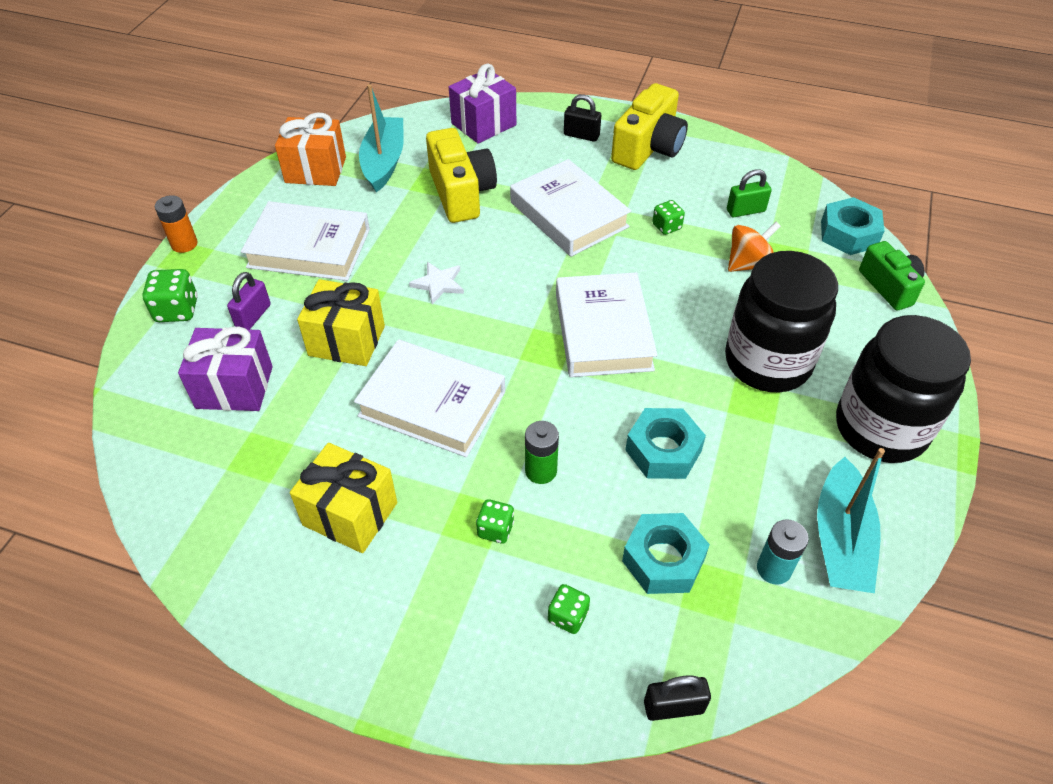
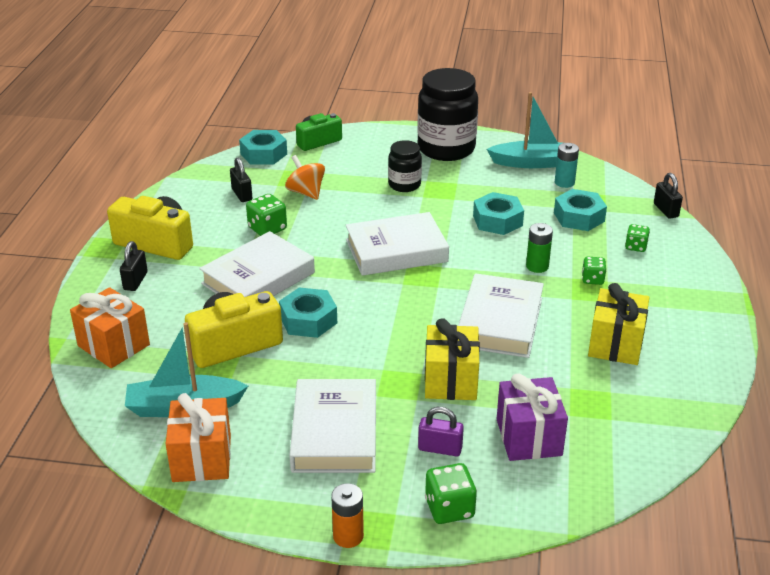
camera: 100 degrees left, 15 degrees down
white star [409,262,464,304] -> none
purple gift [449,64,516,144] -> orange gift [70,287,150,368]
green dice [652,200,685,235] -> green dice [246,194,287,236], size x1.55
black jar [725,251,838,392] -> black jar [388,140,422,192], size x0.53
green padlock [727,169,772,217] -> black padlock [230,158,252,202]
none -> turquoise nut [279,288,337,338]

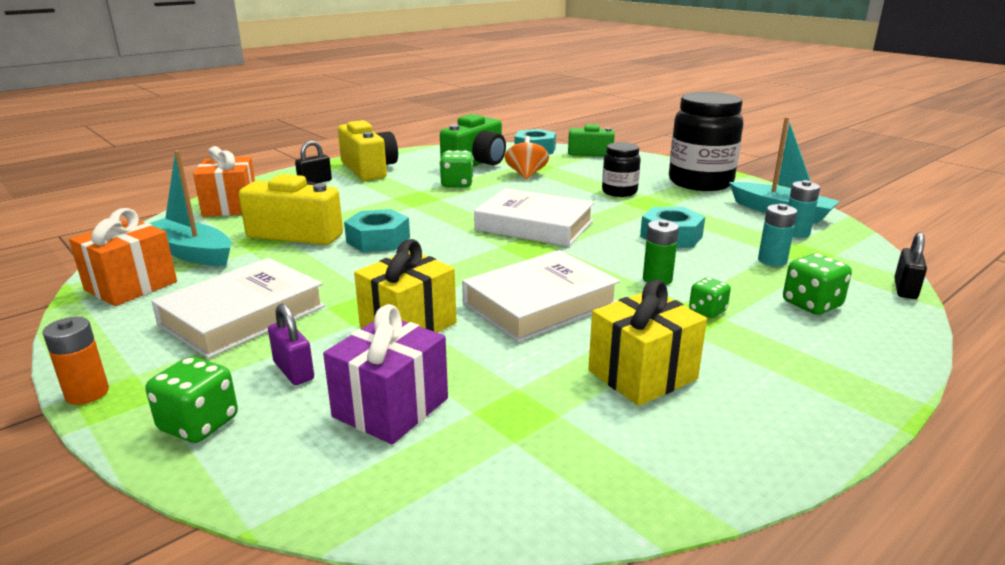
camera: 40 degrees right, 10 degrees down
white book [199,231,315,297] -> none
black padlock [230,158,252,202] -> green camera [440,114,506,167]
turquoise nut [554,189,607,231] -> turquoise battery [758,204,797,266]
green dice [625,224,650,252] -> green dice [783,253,852,315], size x1.55

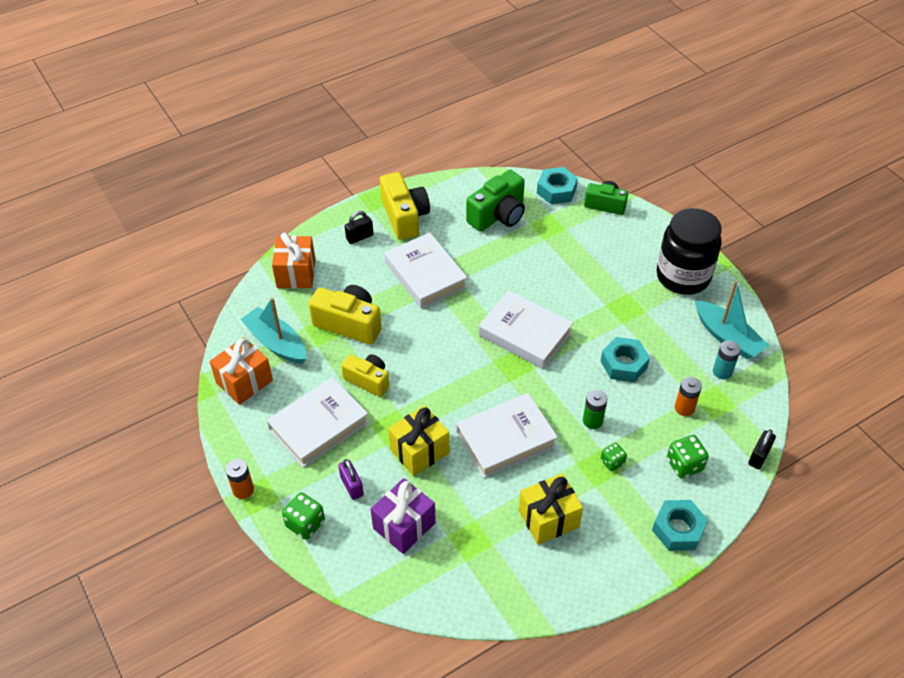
camera: 10 degrees right, 25 degrees up
turquoise nut [344,209,410,253] -> turquoise nut moved to [652,500,708,551]
green dice [440,150,474,187] -> none
orange spinning top [505,136,549,180] -> none
black jar [602,142,641,197] -> none
turquoise battery [758,204,797,266] -> orange battery [675,377,702,416]
none -> yellow camera [341,354,389,397]
none -> white book [384,232,468,309]

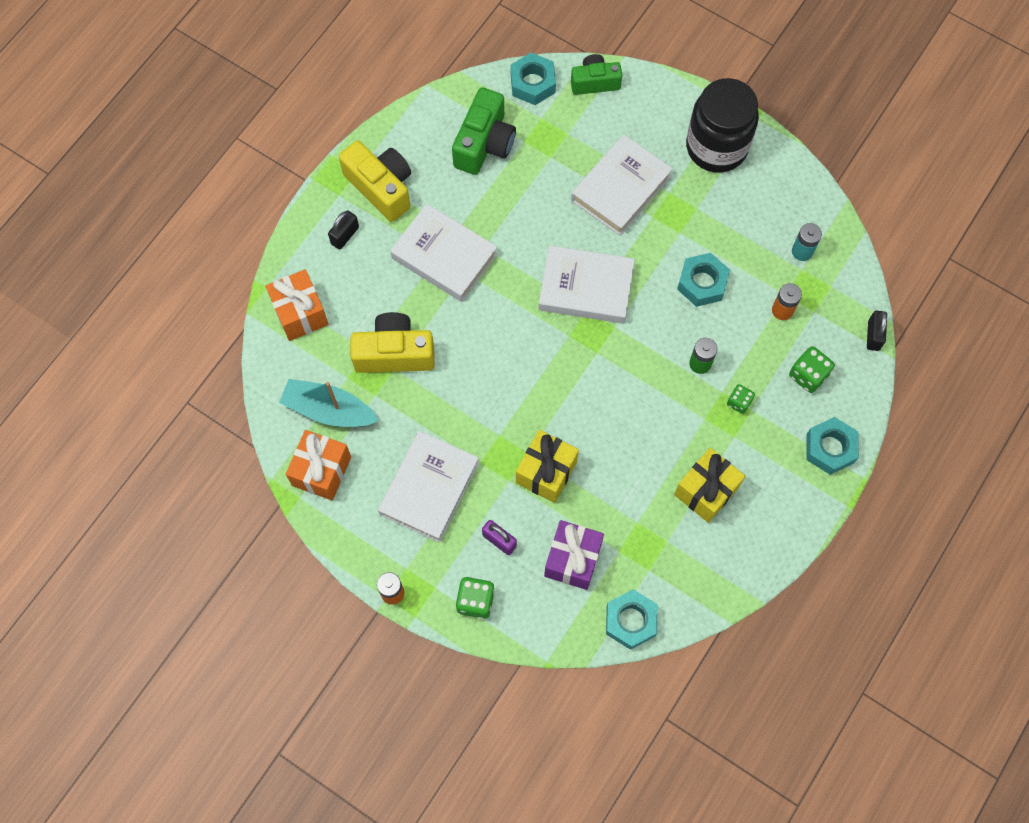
camera: 25 degrees left, 20 degrees up
yellow camera [341,354,389,397] -> none
white book [456,393,558,478] -> white book moved to [571,134,673,236]
turquoise boat [695,281,769,359] -> none
none -> turquoise nut [606,589,658,650]

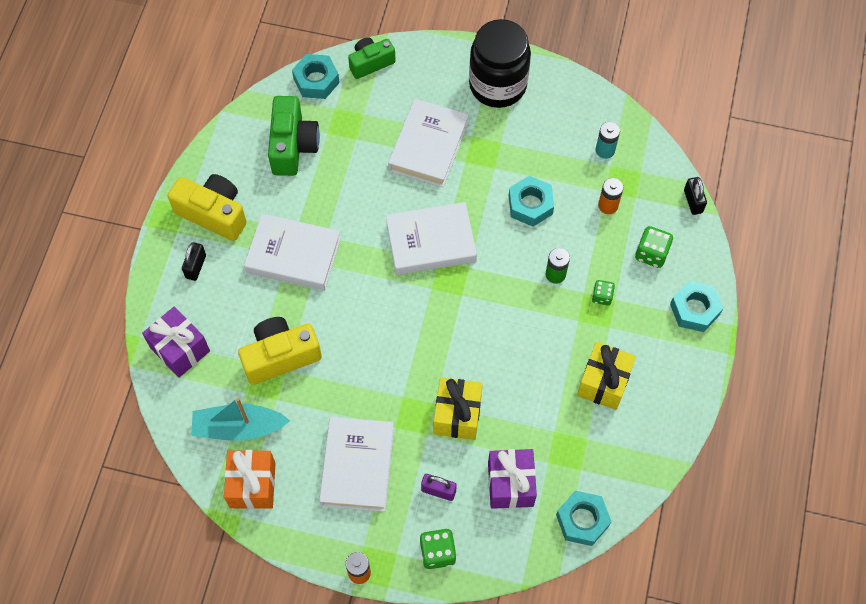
camera: 20 degrees left, 5 degrees down
orange gift [265,269,329,341] -> purple gift [142,307,210,378]

